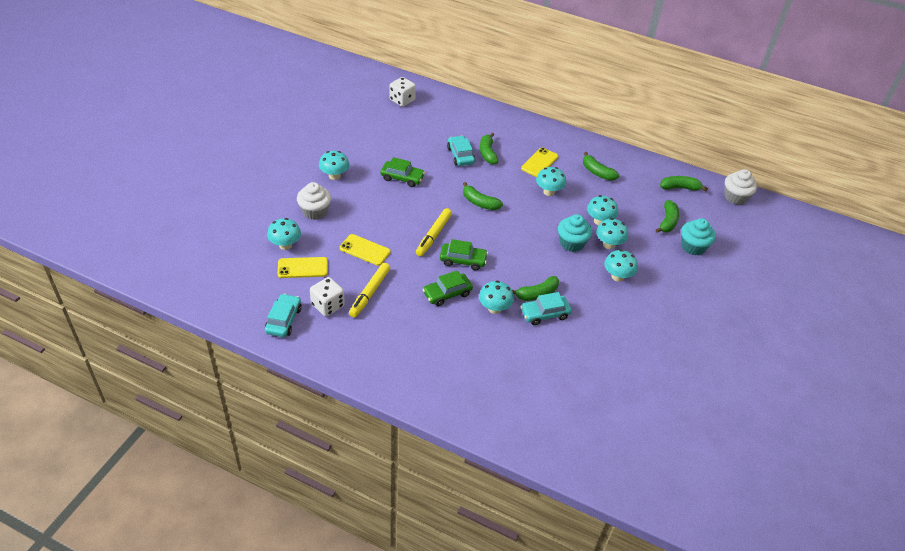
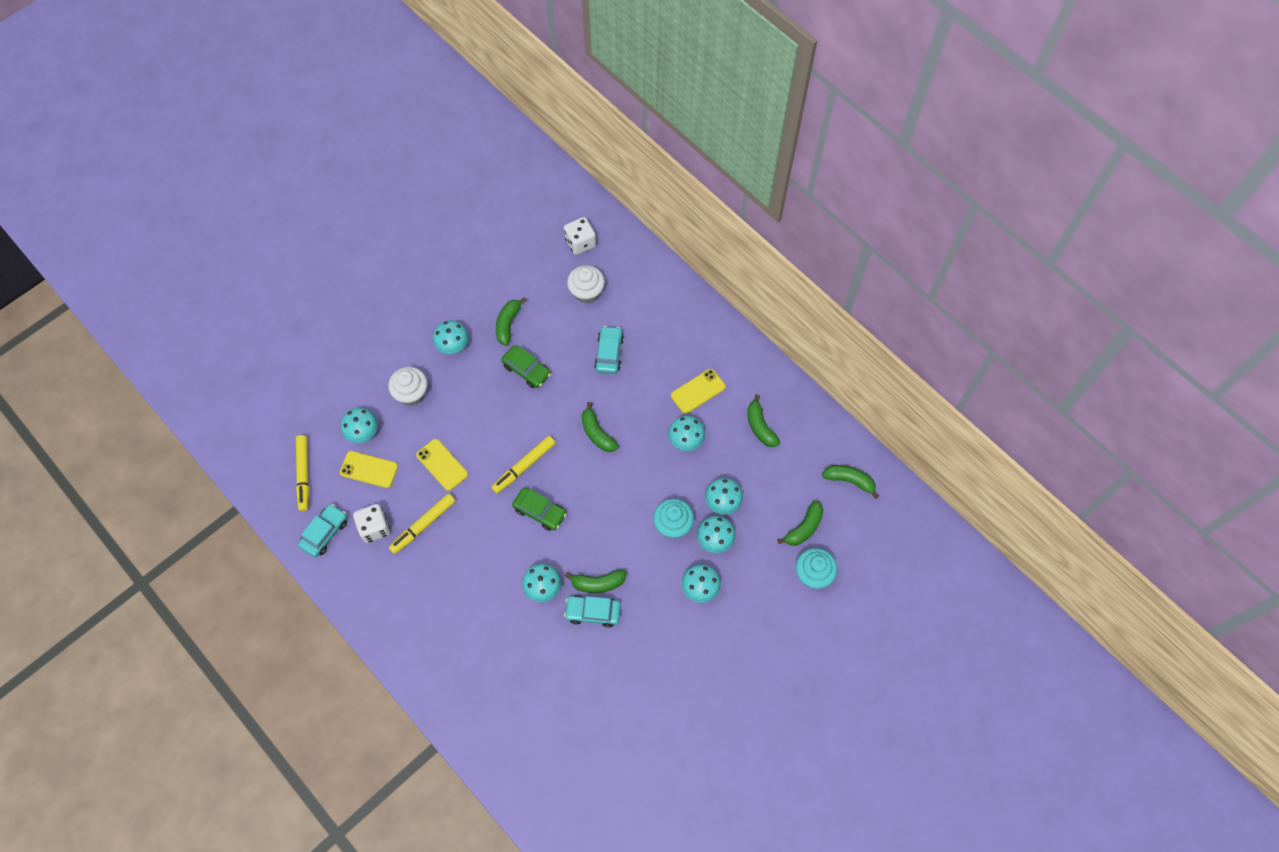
camera: 25 degrees right, 20 degrees up
green car [422,270,473,306] -> none
green banana [480,133,498,164] -> green banana moved to [496,297,527,346]
white cupcake [724,169,757,205] -> white cupcake moved to [567,265,605,304]
none -> yellow marker [296,435,309,511]

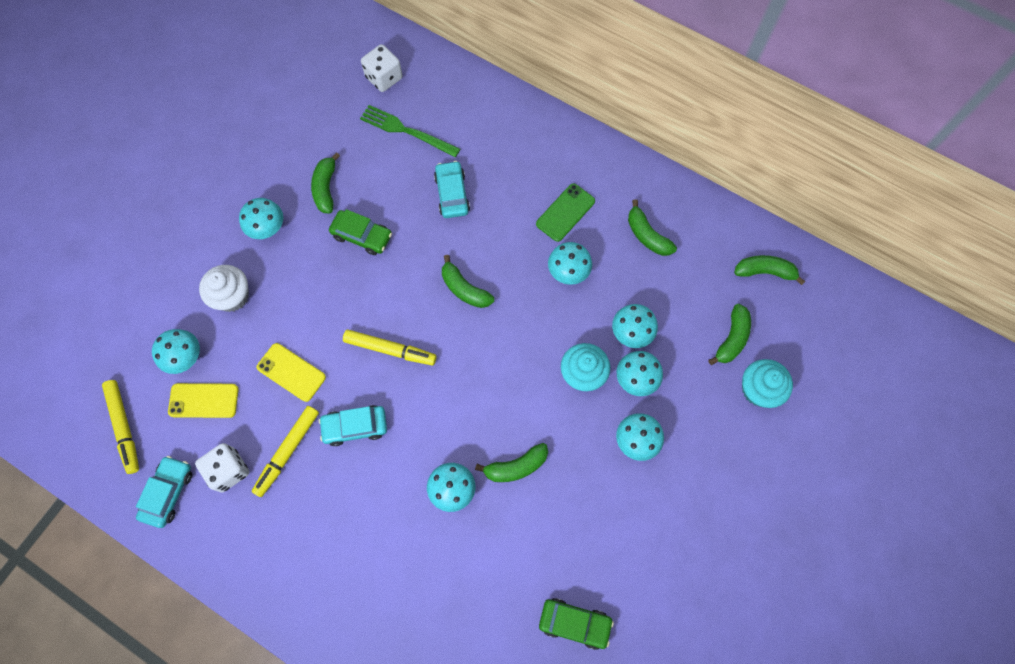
camera: 15 degrees left, 5 degrees up
yellow marker [491,436,555,493] -> yellow marker turned 105 degrees counterclockwise [343,329,437,365]
green car [512,487,567,531] -> green car moved to [539,598,614,650]
turquoise car [564,595,621,628] -> turquoise car moved to [319,405,387,446]
white cupcake [567,265,605,304] -> green fork [360,105,460,157]
yellow phone [671,369,726,414] -> green phone [536,184,595,242]

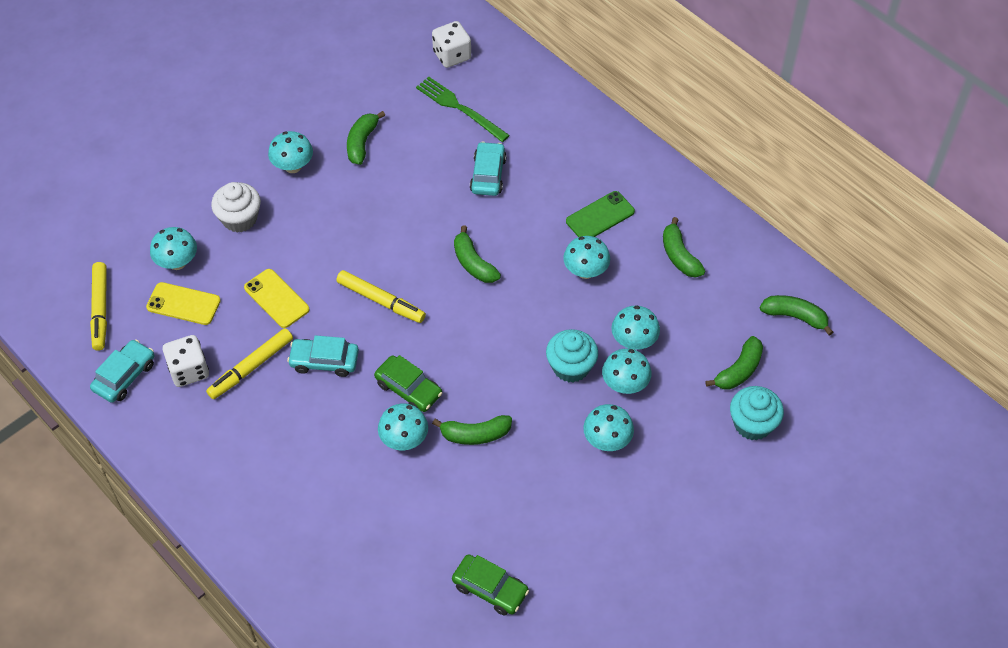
camera: 15 degrees right, 15 degrees down
green car [329,209,392,255] -> green car moved to [374,355,442,412]

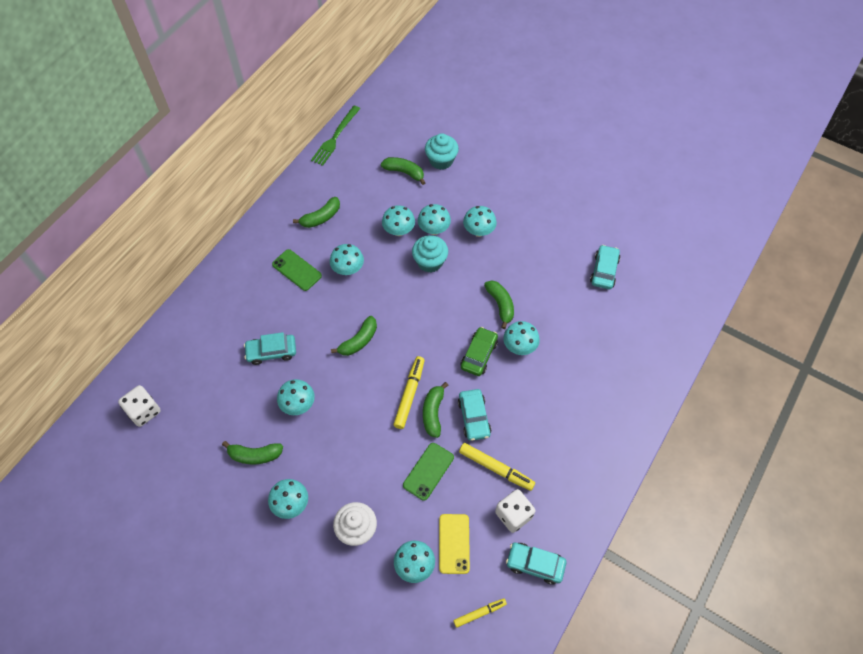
camera: 105 degrees left, 5 degrees up
yellow marker [90,262,107,351] -> yellow marker [453,598,507,628], size x0.63
yellow phone [244,269,309,328] -> green phone [403,443,454,501]
green fork [416,77,510,142] -> green fork moved to [311,106,360,166]
green car [452,554,529,616] -> turquoise car [590,245,620,289]
green banana [760,295,833,336] -> green banana moved to [423,382,448,438]
none -> turquoise mushroom [277,379,315,415]

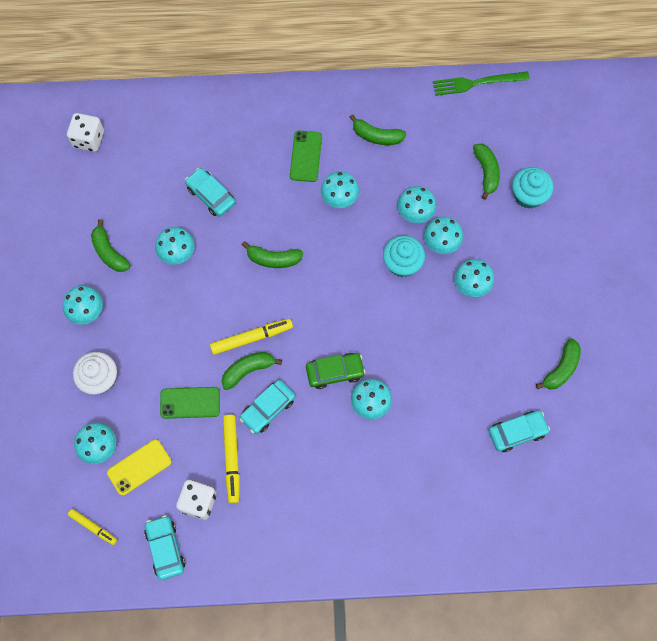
camera: 55 degrees right, 10 degrees up
green banana [484,280,514,329] -> green banana moved to [536,338,581,390]

